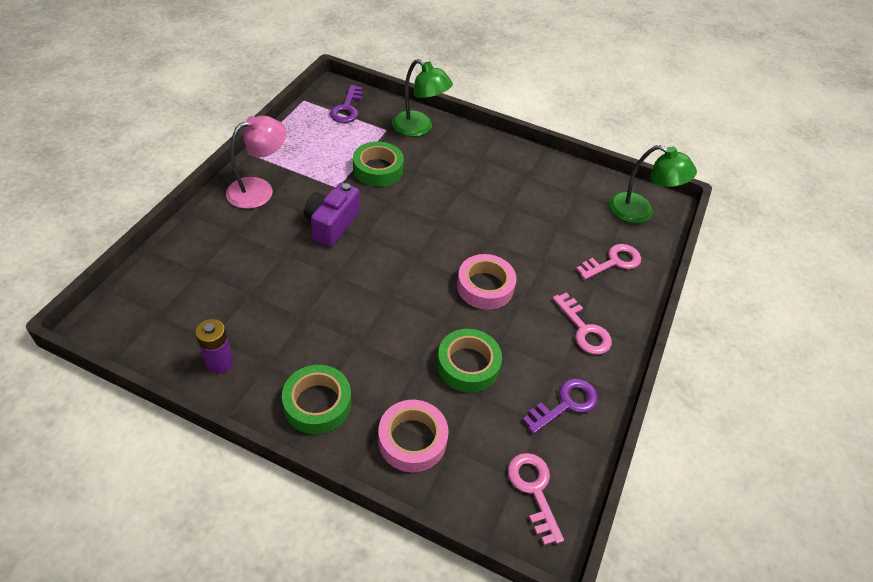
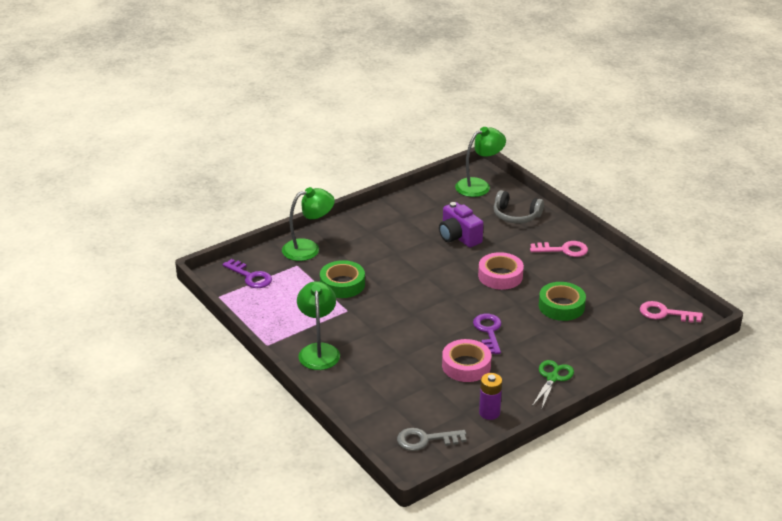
camera: 55 degrees left, 15 degrees down
pink lamp [226,115,286,209] -> green lamp [297,281,340,370]
green tape [282,365,351,434] -> green scissors [532,360,574,408]
purple camera [304,182,360,247] -> purple camera moved to [439,202,484,247]
pink tape [378,400,449,472] -> pink tape moved to [442,339,491,382]
purple key [523,378,598,434] -> purple key moved to [473,314,502,354]
pink key [576,244,641,280] -> grey headphones [494,190,544,223]
none -> grey key [397,428,466,451]

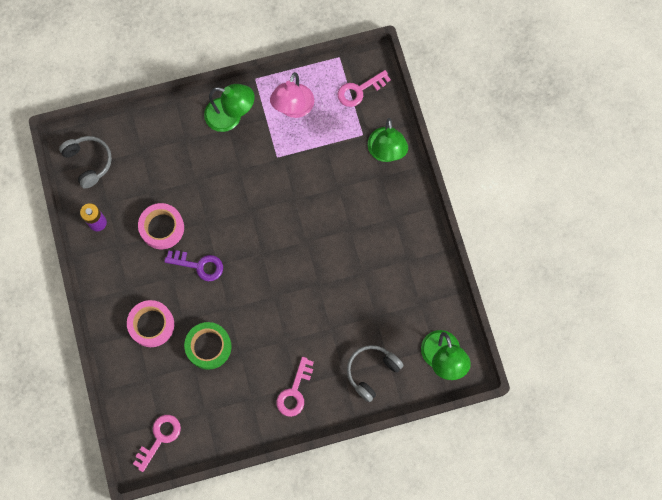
camera: 110 degrees right, 40 degrees up
purple key [222,259,272,288] -> pink key [337,70,391,107]
green tape [320,260,365,298] -> none
grey key [397,428,466,451] -> grey headphones [59,136,112,189]
purple camera [439,202,484,247] -> none
pink tape [478,252,524,290] -> pink tape moved to [127,300,174,347]
green scissors [532,360,574,408] -> none
none -> pink lamp [270,72,314,118]

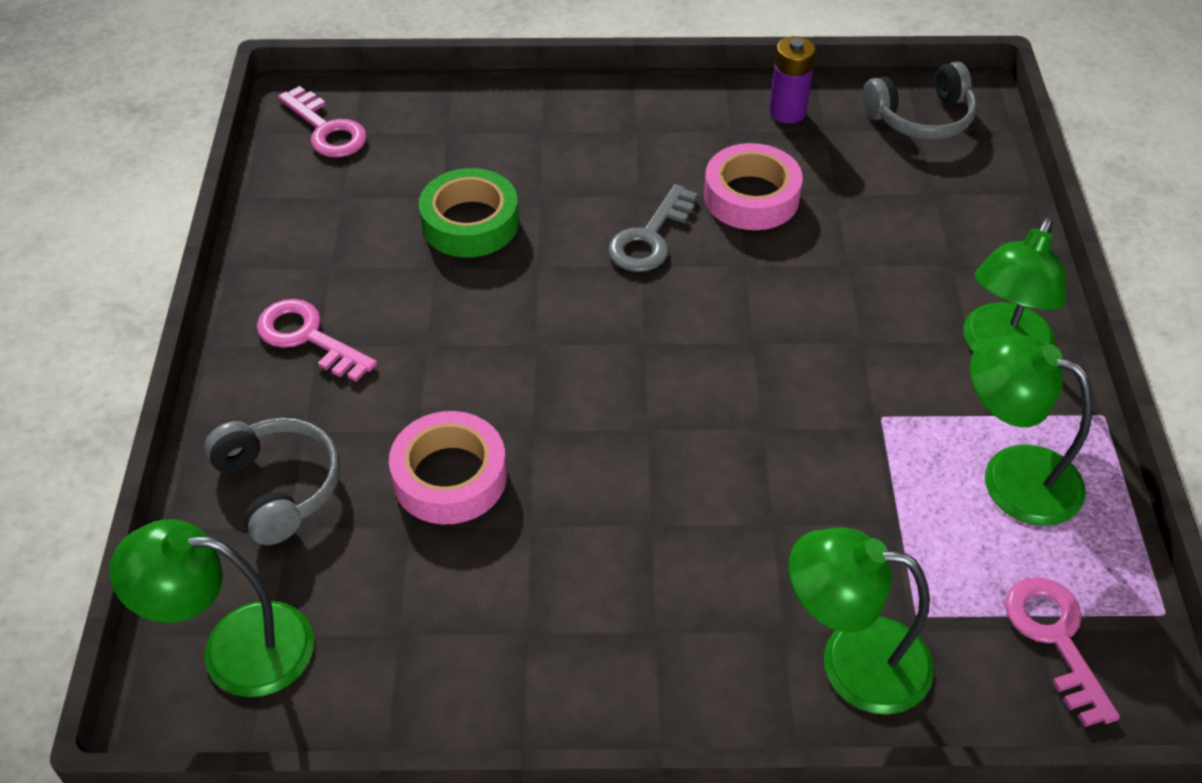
camera: 105 degrees right, 25 degrees down
pink tape [127,300,174,347] -> pink tape moved to [389,411,507,524]
purple key [164,250,223,281] -> grey key [608,184,698,272]
pink lamp [270,72,314,118] -> green lamp [970,335,1092,526]

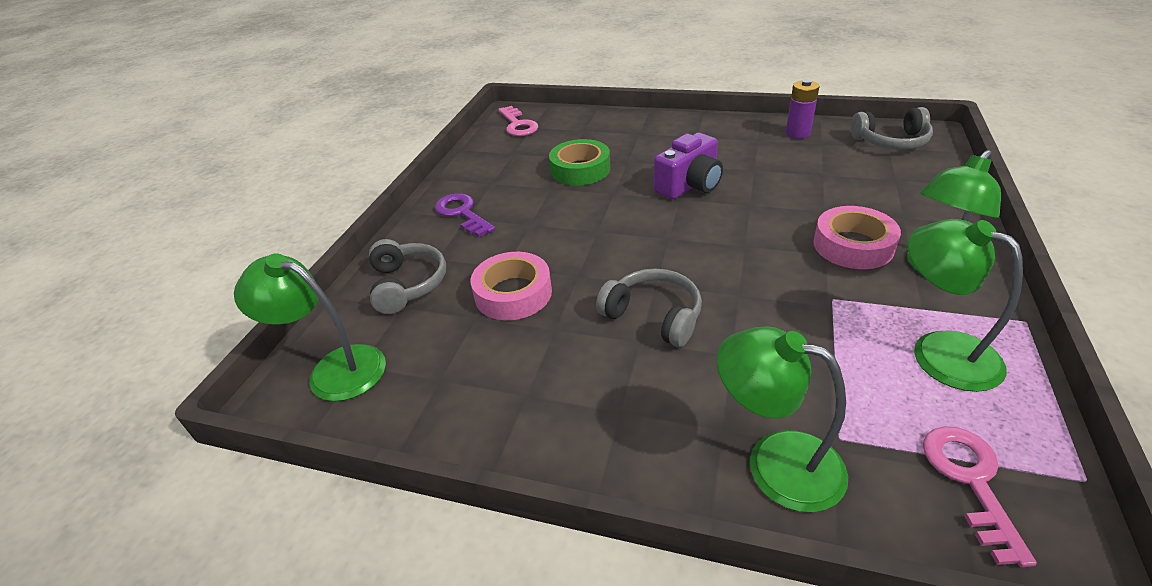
camera: 20 degrees right, 10 degrees down
pink key [257,299,377,382] -> purple key [435,193,495,237]
grey key [608,184,698,272] -> purple camera [654,133,723,199]
pink tape [704,143,803,230] -> pink tape moved to [813,206,901,269]
none -> grey headphones [596,269,702,347]

